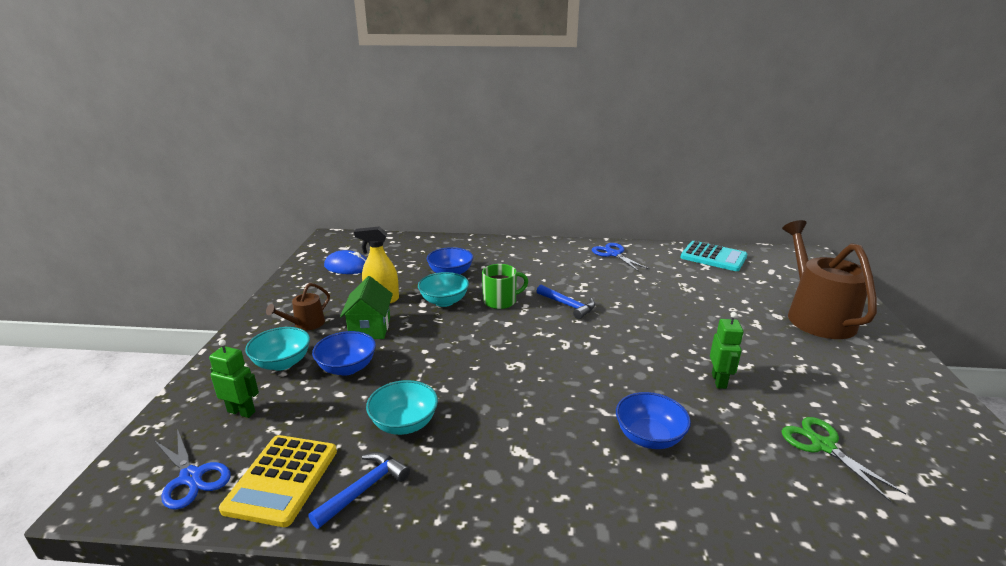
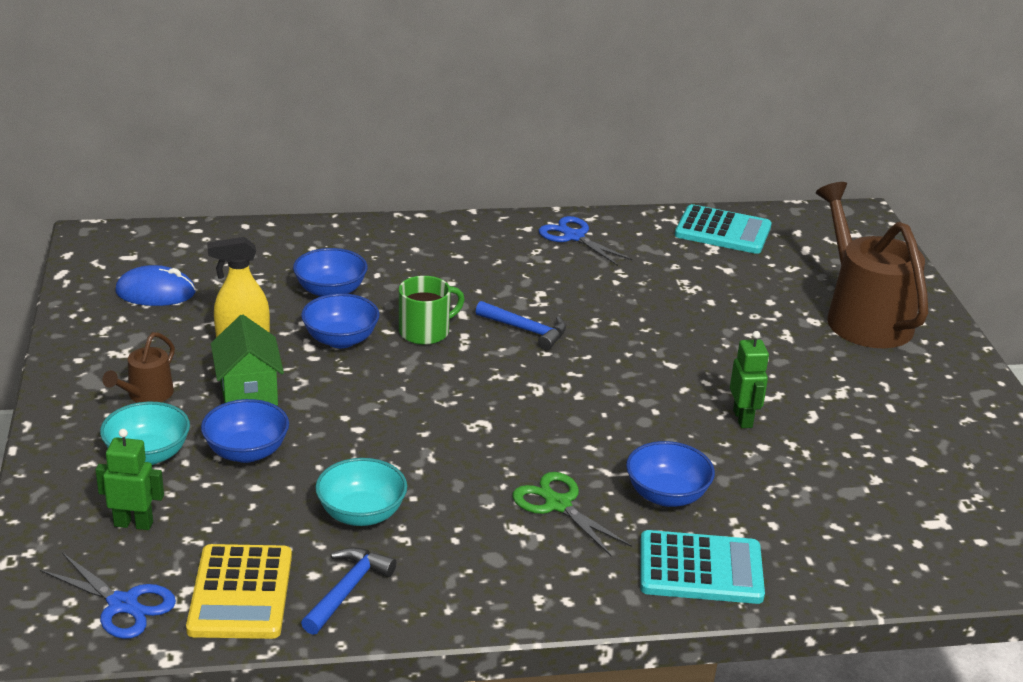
camera: 15 degrees left, 5 degrees up
turquoise bowl [418,272,469,307] -> blue bowl [301,293,380,348]
green scissors [782,417,906,502] -> green scissors moved to [513,472,632,556]
none -> turquoise calculator [640,530,765,604]

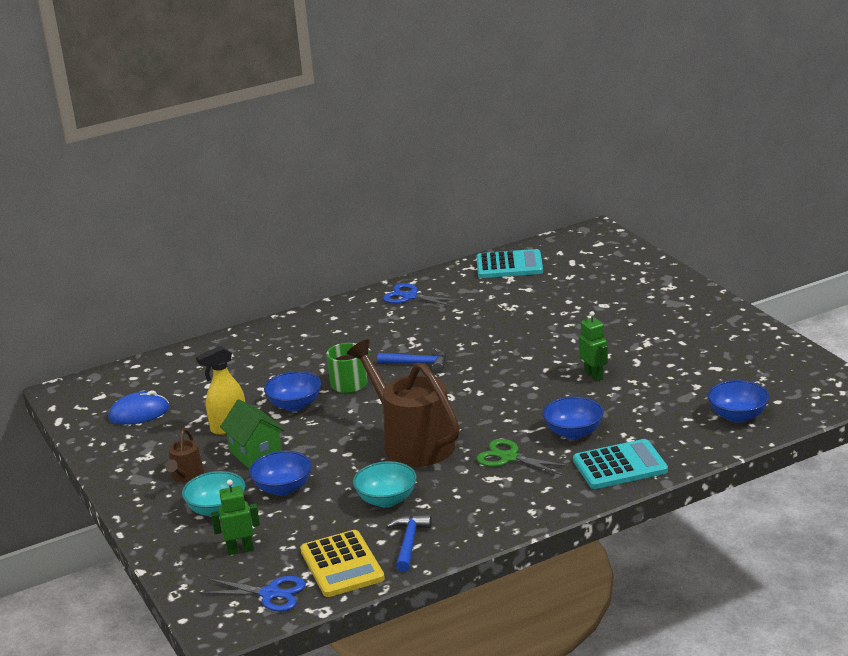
camera: 15 degrees left, 5 degrees down
blue bowl [293,248,368,297] -> blue bowl moved to [708,380,769,423]
brown watering can [816,182,928,348] -> brown watering can moved to [347,339,460,467]

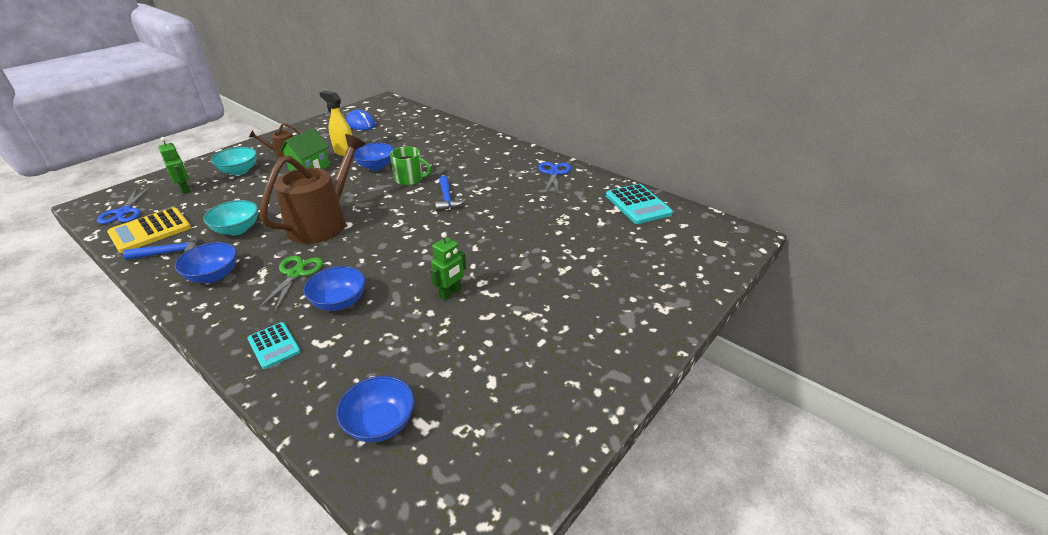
camera: 65 degrees right, 10 degrees up
blue bowl [249,451,312,496] -> blue bowl moved to [175,242,237,283]
turquoise calculator [573,439,668,489] -> turquoise calculator [247,322,301,369], size x0.62

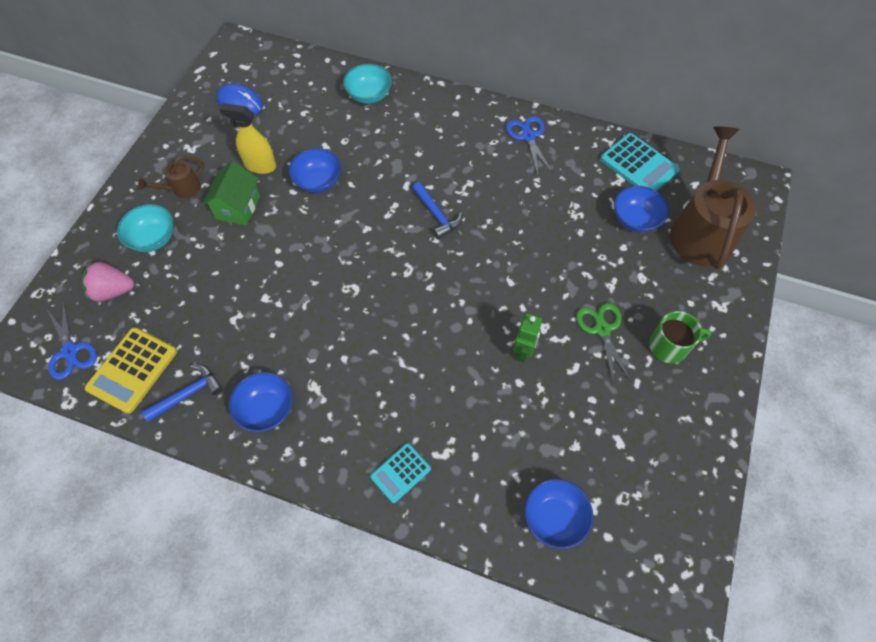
camera: 20 degrees left, 25 degrees up
green robot [158,137,191,194] -> pink strawberry [82,260,134,302]
turquoise bowl [203,200,258,235] -> turquoise bowl moved to [343,64,392,104]
turquoise calculator [247,322,301,369] -> turquoise calculator turned 105 degrees clockwise [370,443,431,503]
green scissors [257,255,323,312] -> green scissors moved to [576,303,631,385]
brown watering can [260,134,366,244] -> brown watering can moved to [670,126,756,269]
blue bowl [303,266,366,311] -> blue bowl moved to [614,186,669,233]
green mug [390,146,431,185] -> green mug moved to [649,311,711,363]

